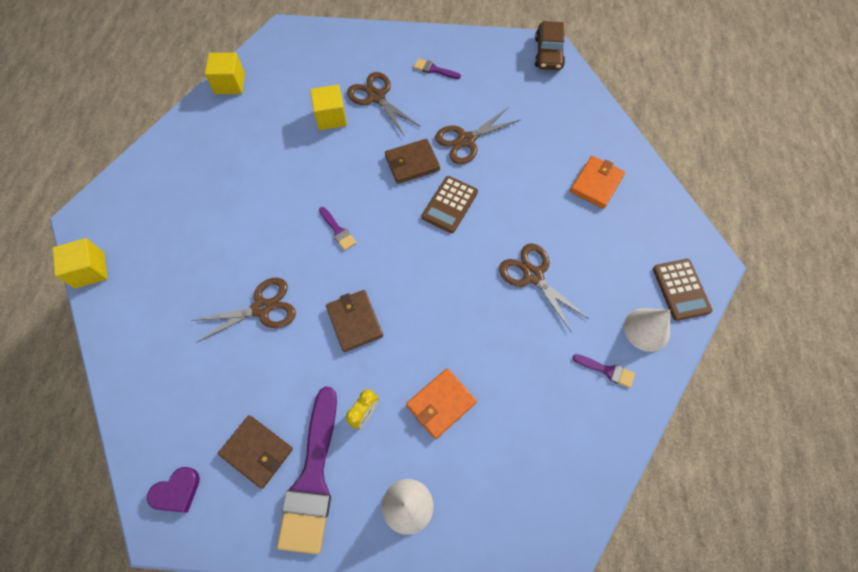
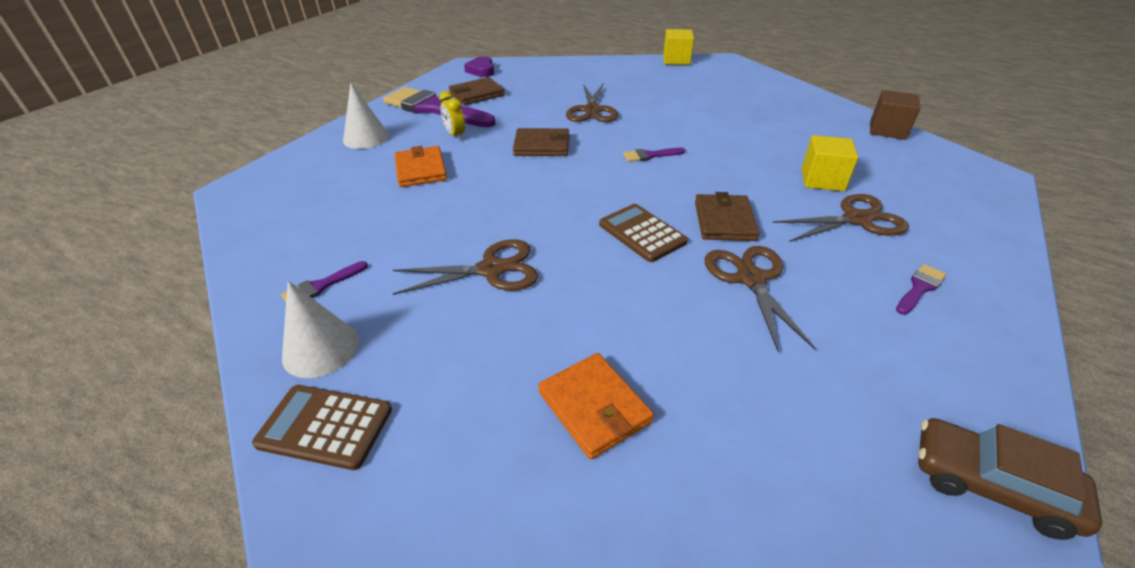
camera: 115 degrees right, 25 degrees down
yellow cube [205,53,245,94] -> brown cube [870,90,921,140]

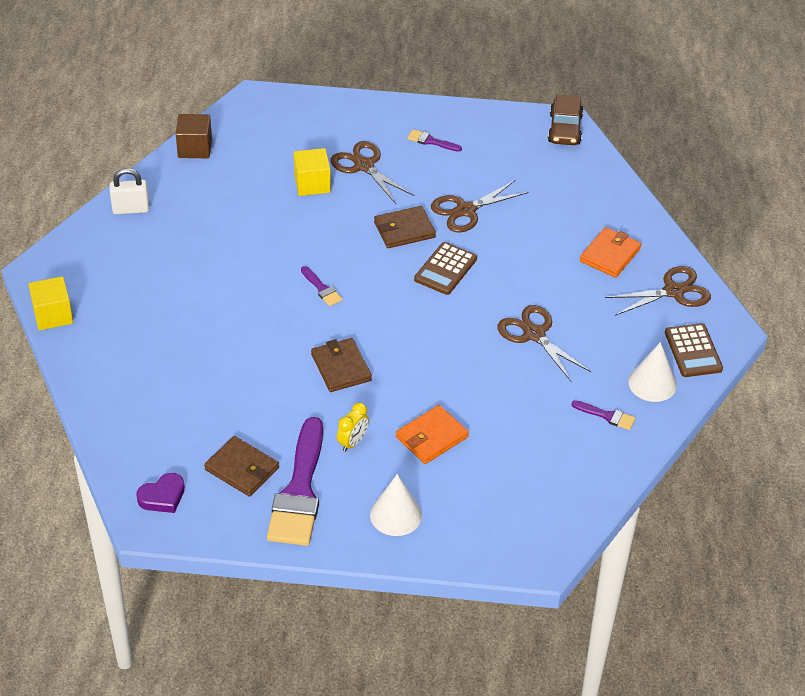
camera: 115 degrees left, 5 degrees up
brown scissors [566,83,618,122] -> brown scissors moved to [605,266,711,316]
none -> white padlock [110,168,149,214]

